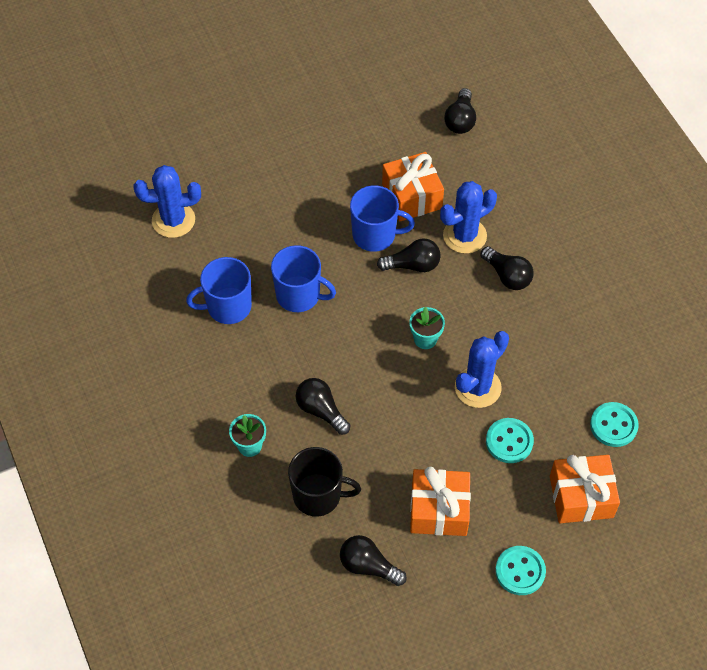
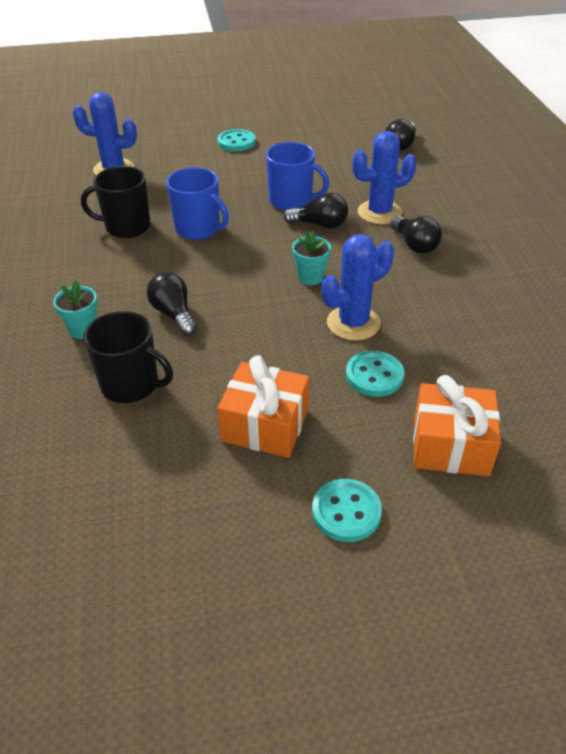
camera: 15 degrees right, 15 degrees down
blue mug [186,257,252,324] -> black mug [81,166,150,238]
black light bulb [340,535,407,586] -> none
orange gift [382,152,444,221] -> none
turquoise button [590,402,639,447] -> turquoise button moved to [217,129,256,151]

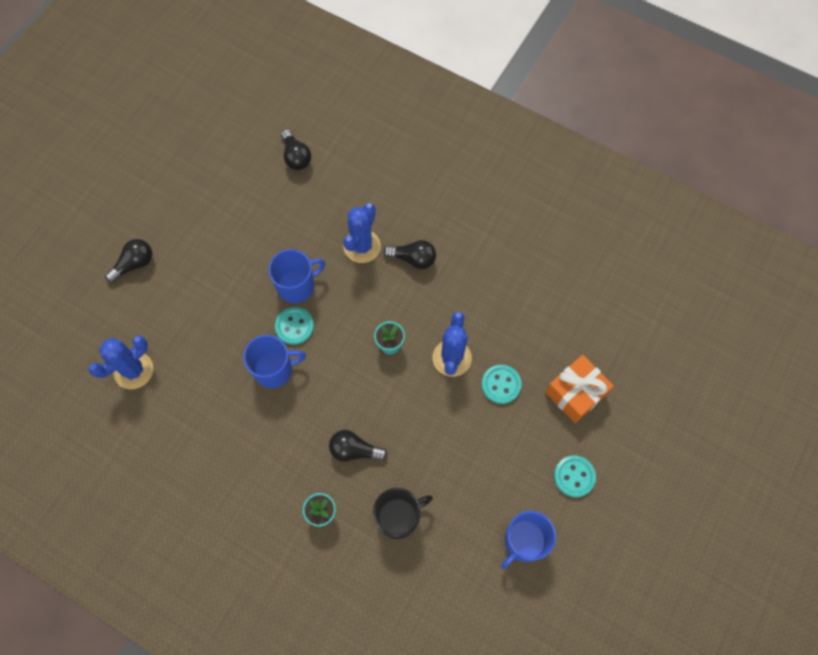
camera: 50 degrees left, 25 degrees up
black mug [81,166,150,238] -> none
turquoise button [217,129,256,151] -> turquoise button moved to [275,307,314,345]
orange gift [217,355,309,458] -> none
black light bulb [283,193,348,229] -> black light bulb moved to [105,239,152,283]
none -> blue mug [501,511,556,569]

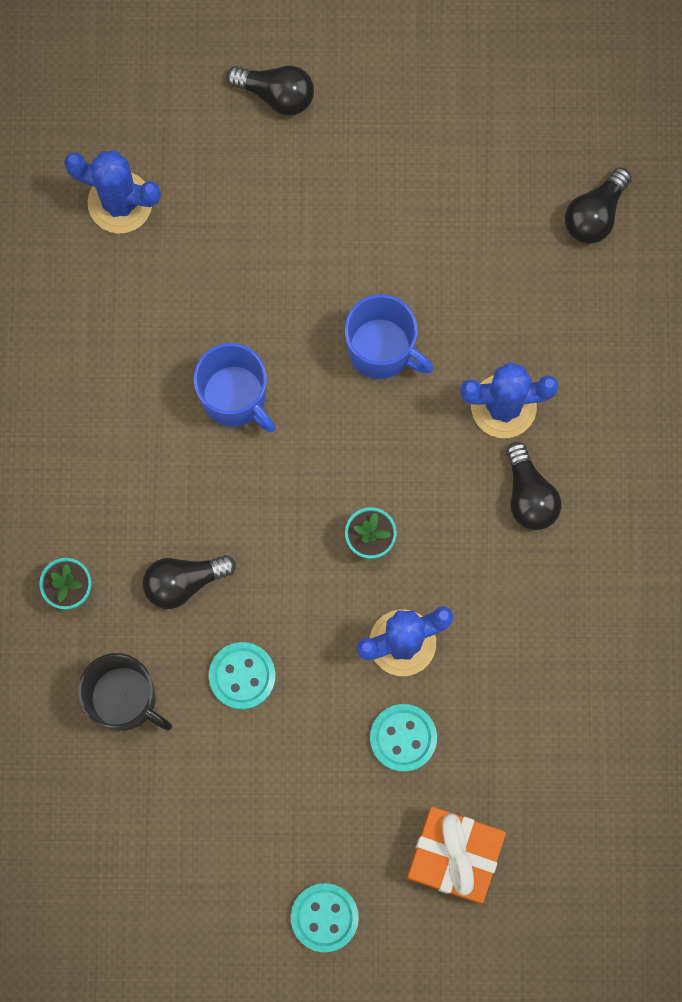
camera: 60 degrees right, 10 degrees up
turquoise button [275,307,314,345] -> turquoise button moved to [209,642,276,710]
black light bulb [329,430,388,462] -> black light bulb turned 90 degrees counterclockwise [143,555,236,609]
blue mug [501,511,556,569] -> none

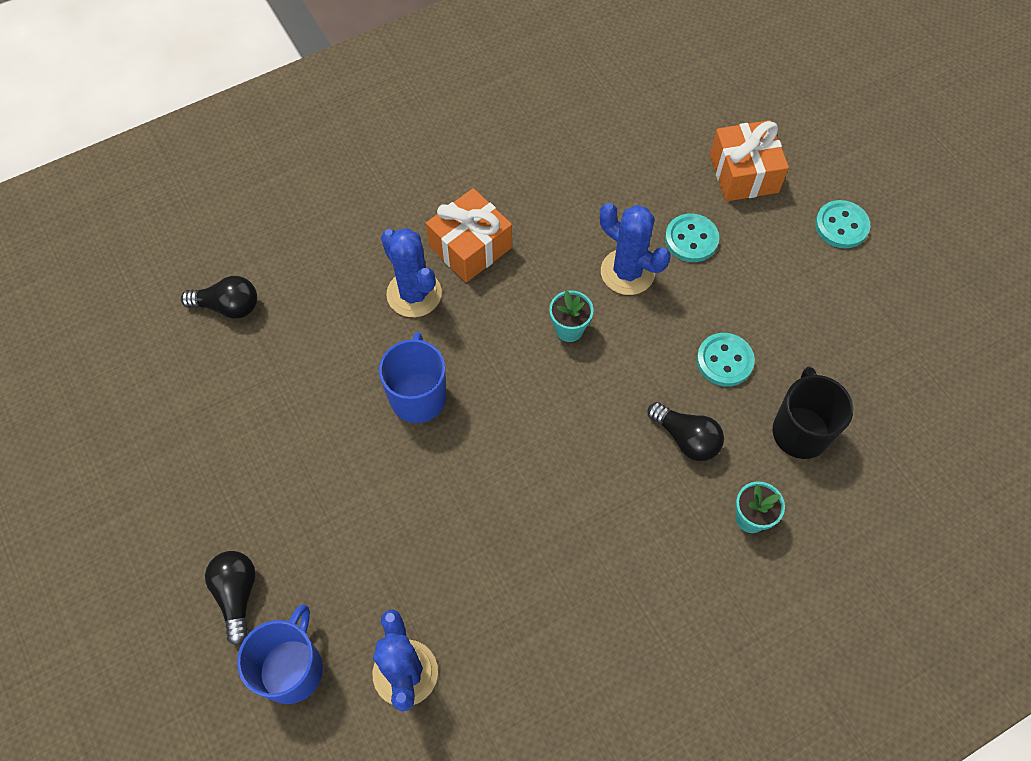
camera: 120 degrees left, 15 degrees down
blue mug [194,343,275,433] -> blue mug moved to [237,605,323,704]
black light bulb [506,442,561,530] -> orange gift [426,188,512,282]

